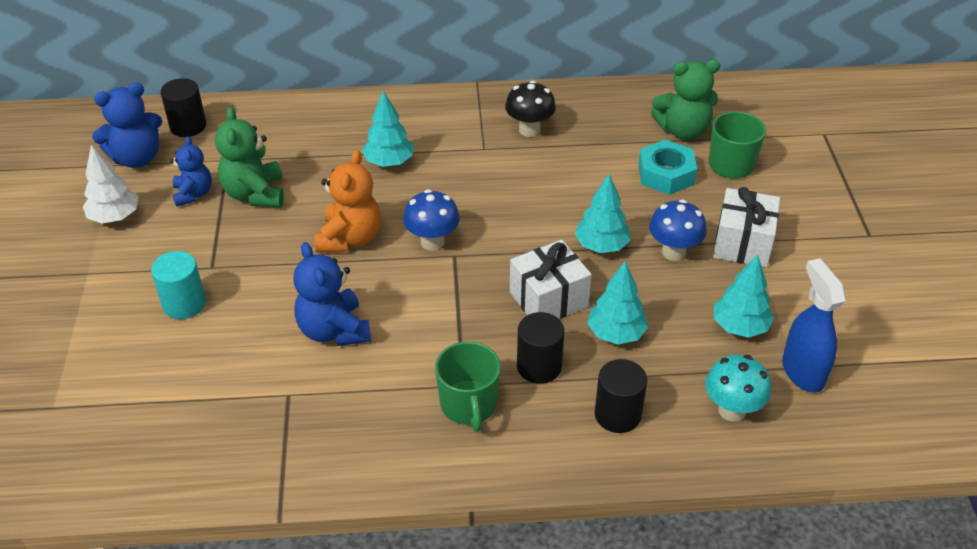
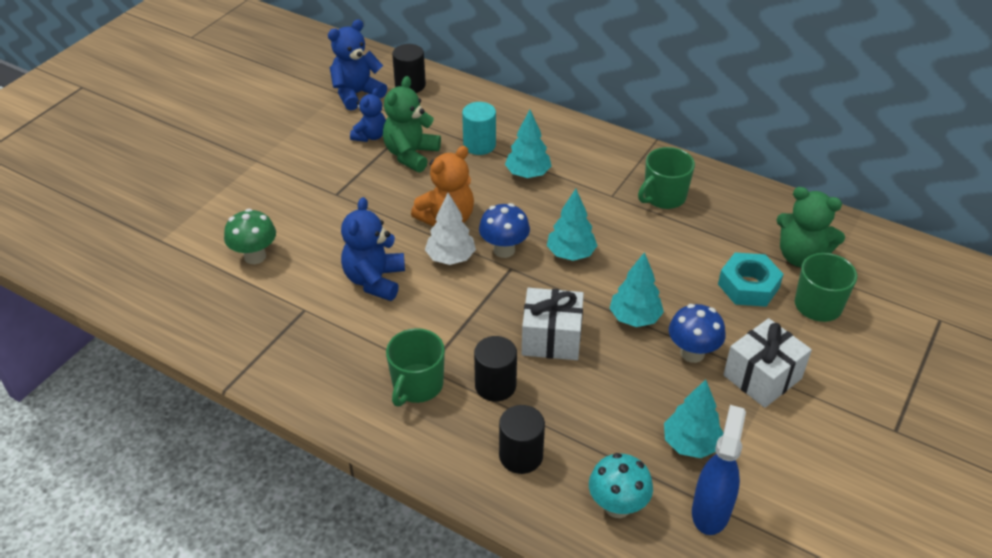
camera: 35 degrees right, 0 degrees up
white tree [83,145,138,224] -> white tree moved to [425,193,476,265]
blue teddy bear [92,82,162,168] -> blue teddy bear turned 135 degrees clockwise [328,19,387,111]
turquoise cylinder [151,251,206,319] -> turquoise cylinder moved to [462,102,496,155]
black mushroom [505,81,556,137] -> green mug [638,147,695,209]
turquoise tree [587,261,648,345] -> turquoise tree moved to [547,189,598,261]
none -> green mushroom [224,209,276,264]

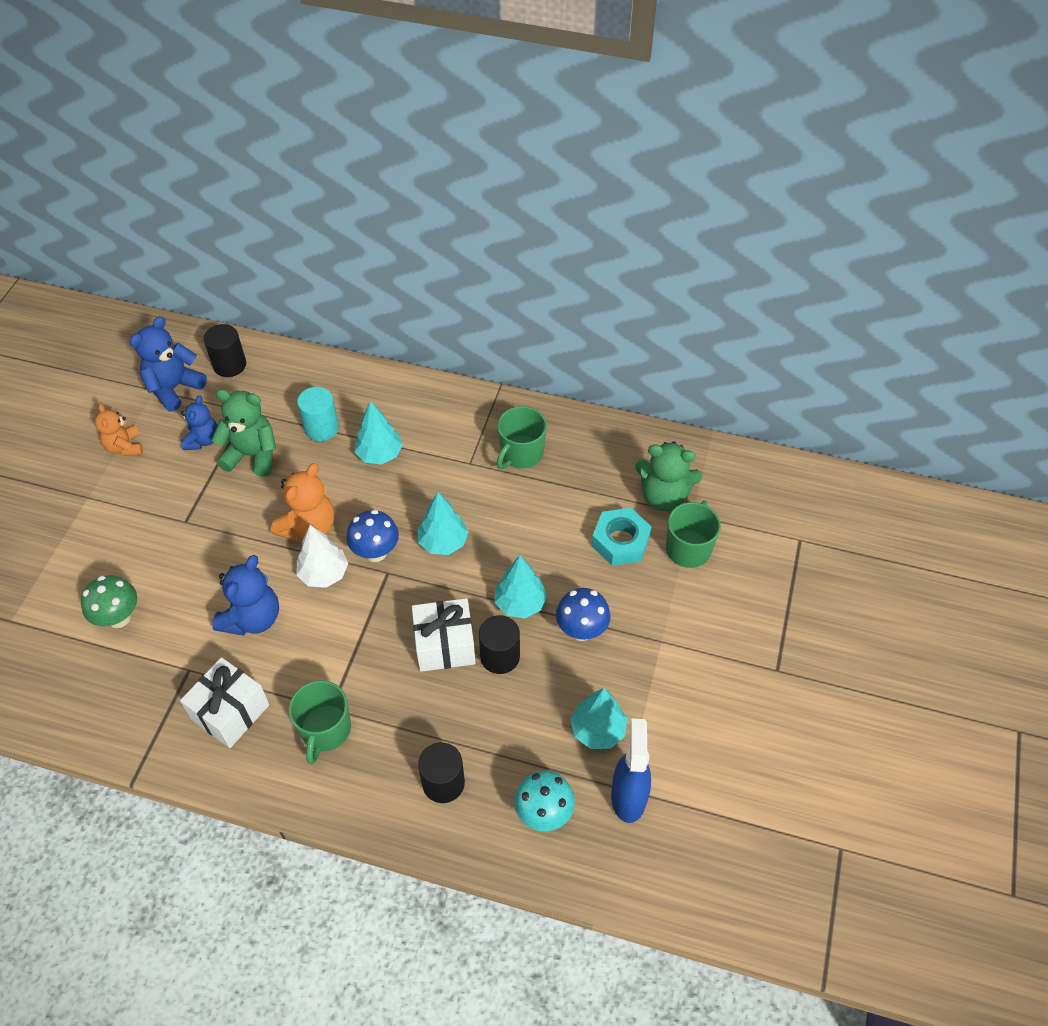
camera: 15 degrees left, 10 degrees up
blue teddy bear [341,197,405,301] -> blue teddy bear turned 150 degrees counterclockwise [212,555,279,636]
green teddy bear [383,76,441,172] -> green teddy bear turned 90 degrees clockwise [212,389,276,477]
black cylinder [474,336,517,402] -> black cylinder moved to [479,615,520,674]
white gift [723,318,812,408] -> white gift moved to [180,657,270,748]
none -> orange teddy bear [95,404,143,456]

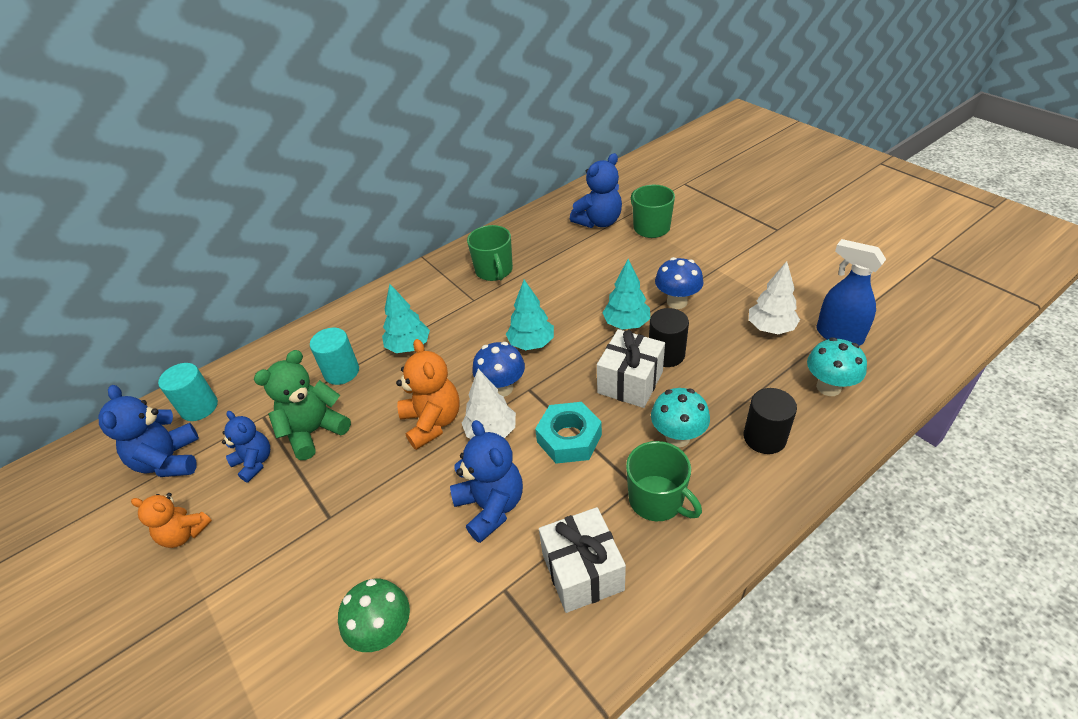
camera: 50 degrees left, 10 degrees down
black cylinder [203,324,246,377] -> turquoise cylinder [158,363,218,421]
turquoise tree [570,688,627,749] -> white tree [749,261,800,334]
turquoise nut [592,508,652,566] -> turquoise nut moved to [535,402,602,464]
green teddy bear [635,442,702,511] -> blue teddy bear [570,153,622,228]
none -> turquoise mushroom [651,388,710,447]

